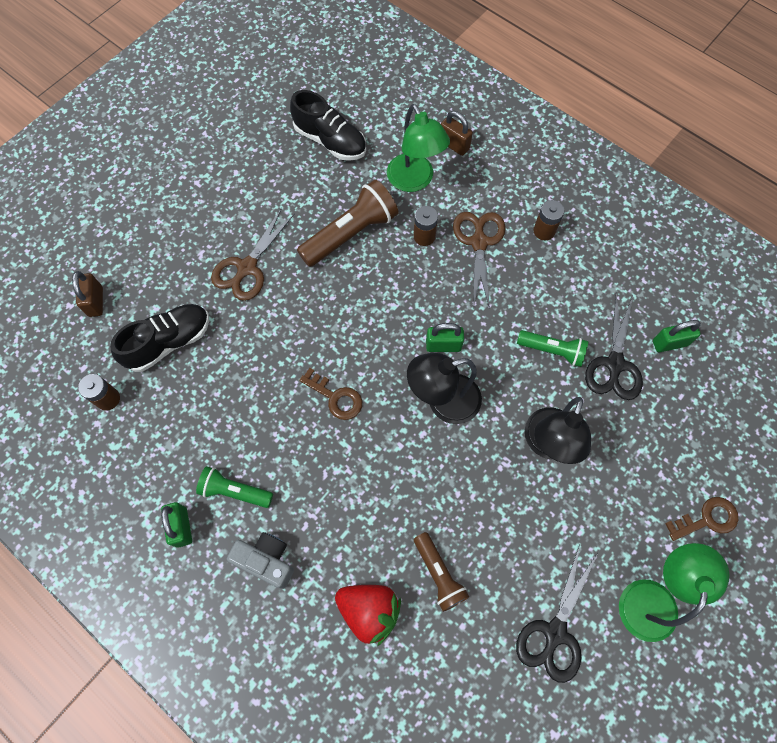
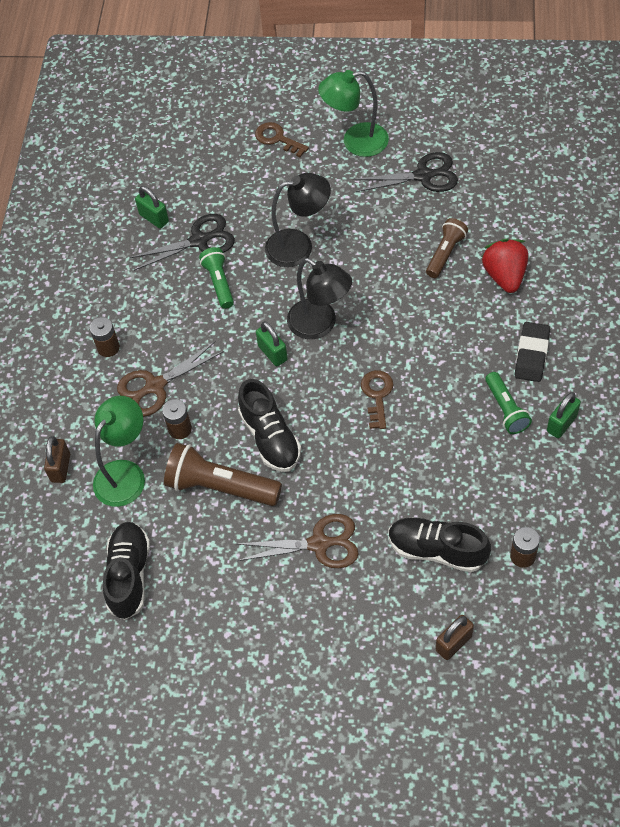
camera: 120 degrees left, 10 degrees down
grey camera [227,532,294,589] -> black eraser [515,322,550,382]
none -> black shoe [238,379,301,472]

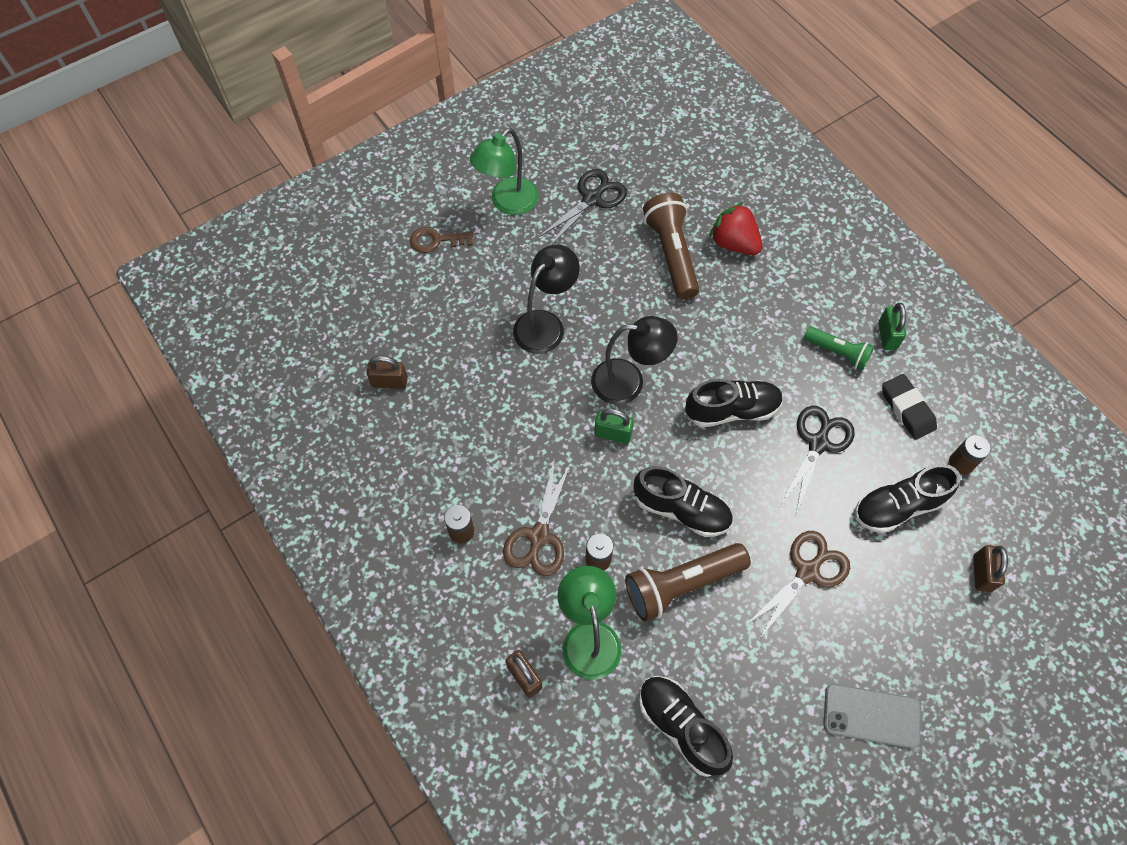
camera: 45 degrees left, 5 degrees up
black scissors [129,214,235,271] -> black scissors moved to [779,406,855,514]
green padlock [135,186,169,229] -> brown padlock [367,356,408,389]
green flashlight [199,247,234,309] -> none
brown key [361,370,393,429] -> black shoe [686,379,783,427]
brown flashlight [426,218,468,278] -> brown flashlight [643,193,699,300], size x1.65
black eraser [515,322,550,382] -> black eraser moved to [882,374,937,440]
none -> grey phone [824,684,921,749]

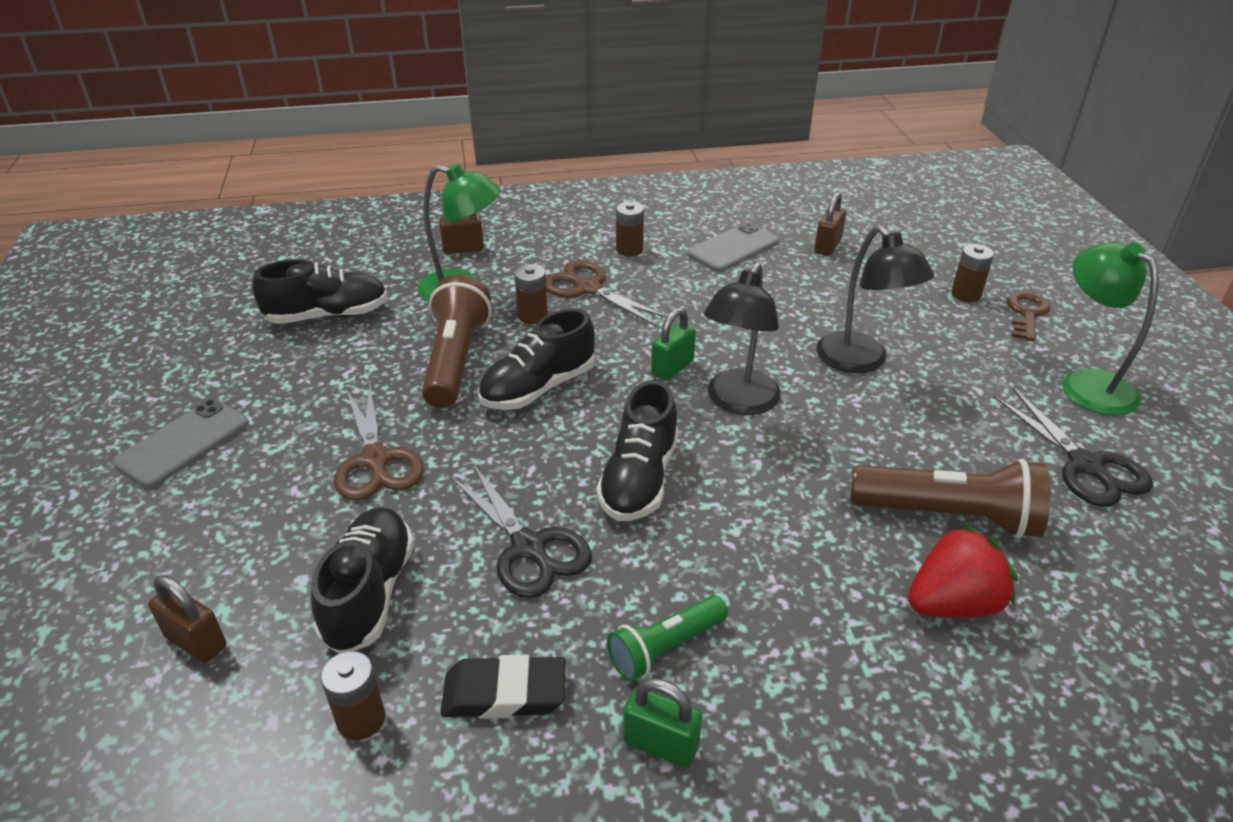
camera: 115 degrees right, 25 degrees down
none -> grey phone [687,222,779,272]
none -> brown battery [951,244,994,302]

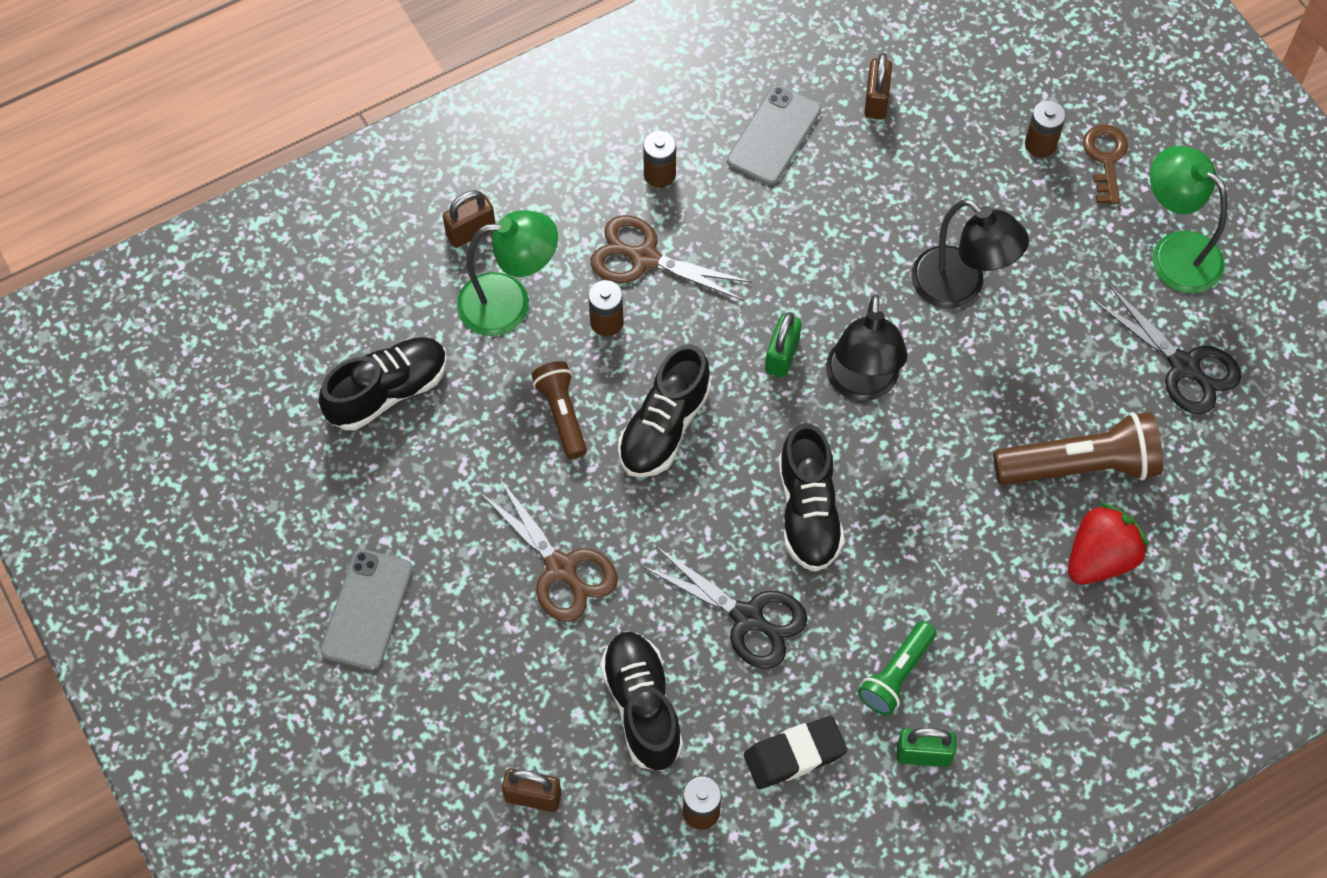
camera: 20 degrees left, 25 degrees up
brown flashlight [422,274,491,408] -> brown flashlight [532,361,587,459], size x0.61

